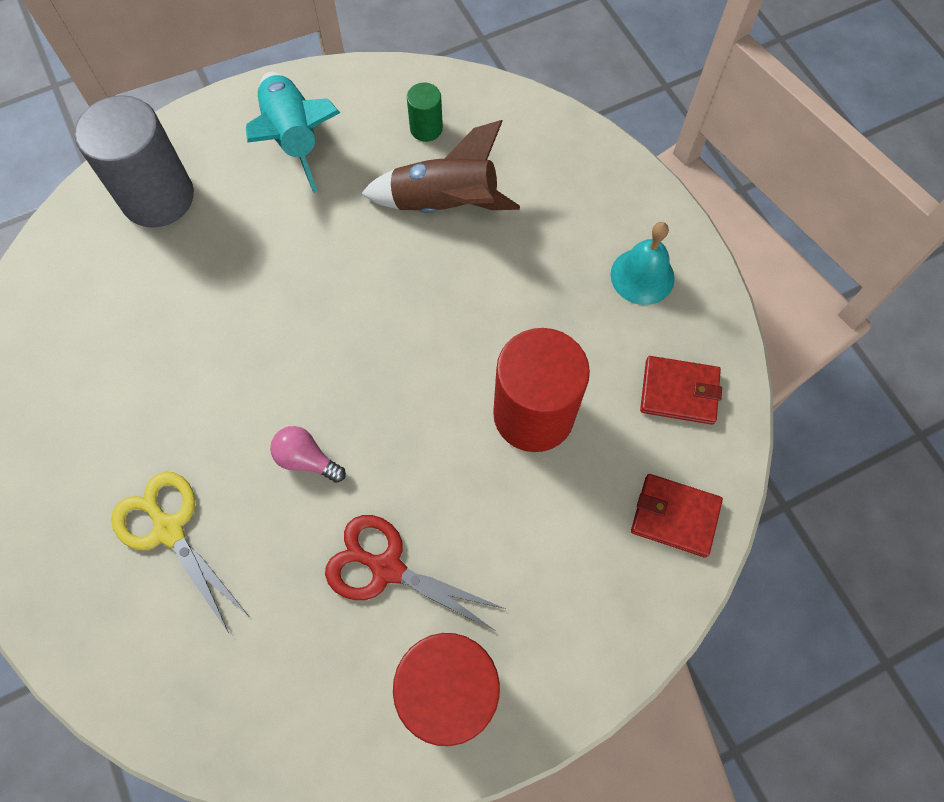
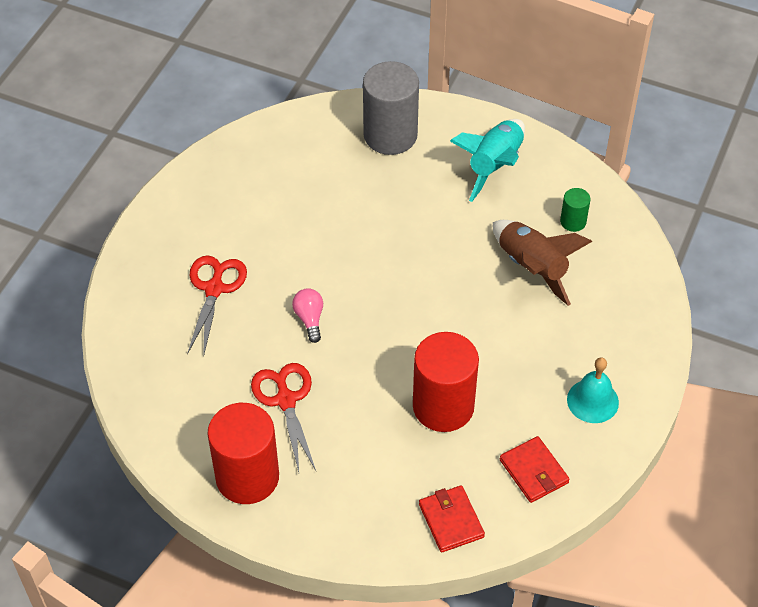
camera: 50 degrees right, 15 degrees down
yellow scissors [111,471,248,633] -> red scissors [187,255,247,358]

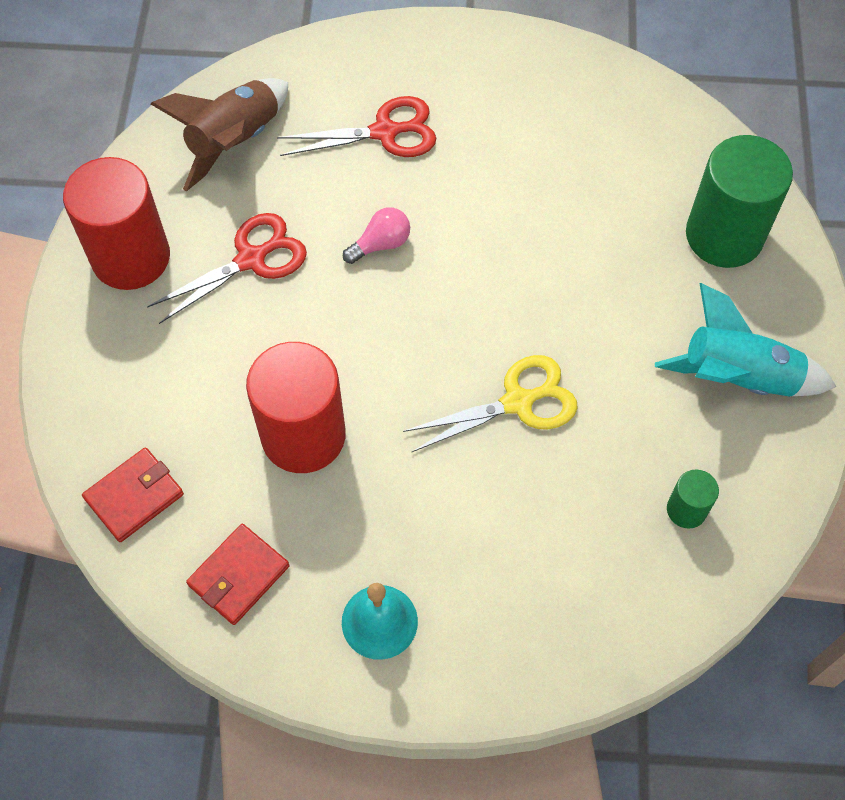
camera: 70 degrees right, 10 degrees up
grey cylinder [363,61,419,155] -> green cylinder [686,135,793,268]
brown rocket [493,220,592,306] -> brown rocket moved to [151,78,288,192]
none -> yellow scissors [403,355,578,452]

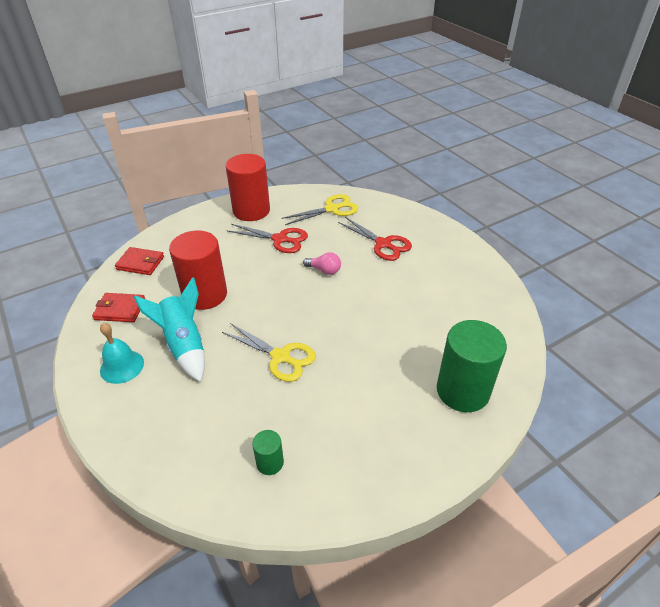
camera: 55 degrees right, 20 degrees down
brown rocket [151,78,288,192] -> yellow scissors [281,194,358,225]
turquoise rocket [655,283,836,396] -> turquoise rocket moved to [134,277,205,382]

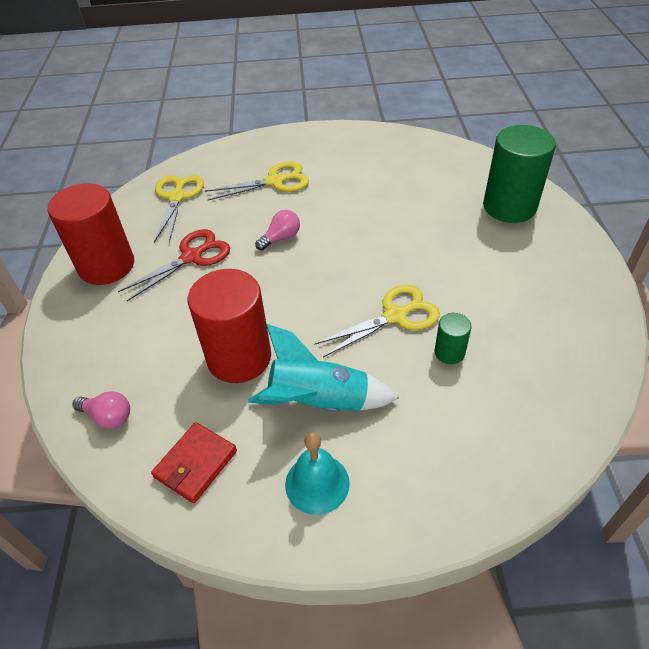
camera: 60 degrees left, 5 degrees up
red wallet [115,247,164,275] -> pink light bulb [72,391,130,429]
green cylinder [252,430,284,475] -> green cylinder moved to [434,313,471,364]
red scissors [338,217,412,261] -> yellow scissors [205,161,309,201]

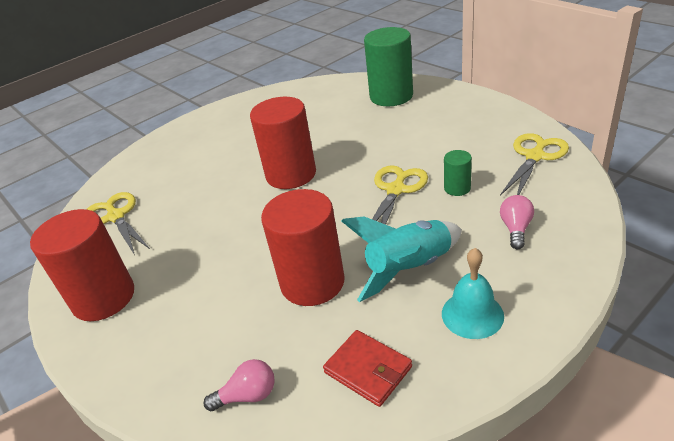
camera: 35 degrees left, 10 degrees down
red scissors [118,229,230,301] -> none
red wallet [151,422,237,504] -> red wallet turned 45 degrees counterclockwise [323,330,412,407]
yellow scissors [205,161,309,201] -> yellow scissors moved to [500,133,569,196]
pink light bulb [255,210,300,250] -> pink light bulb moved to [500,195,534,249]
none -> red cylinder [250,97,316,189]

